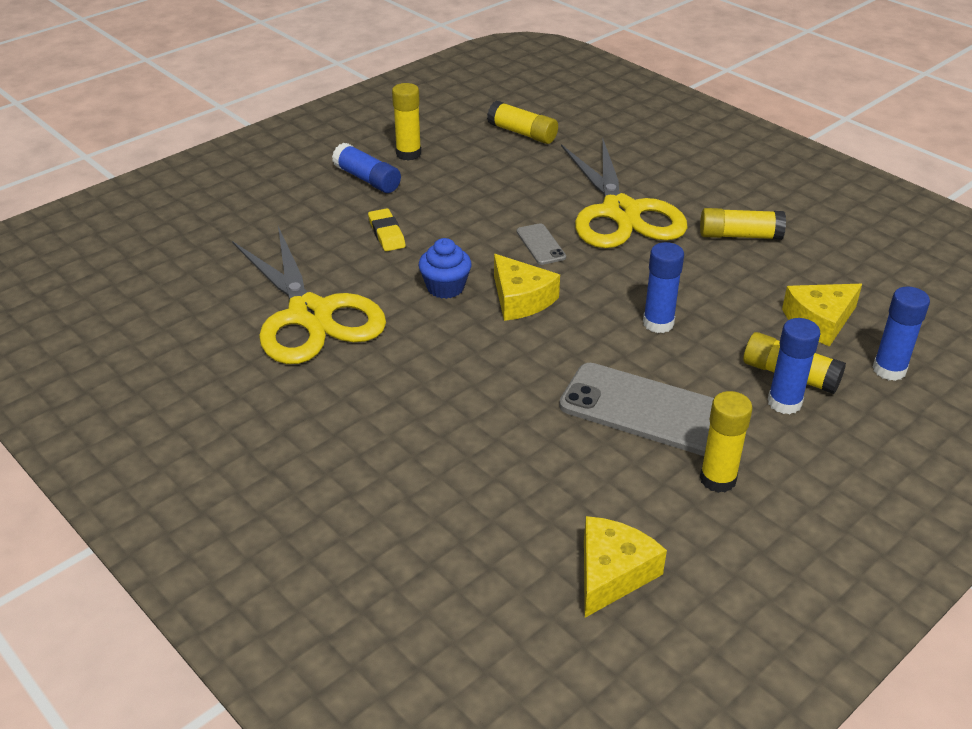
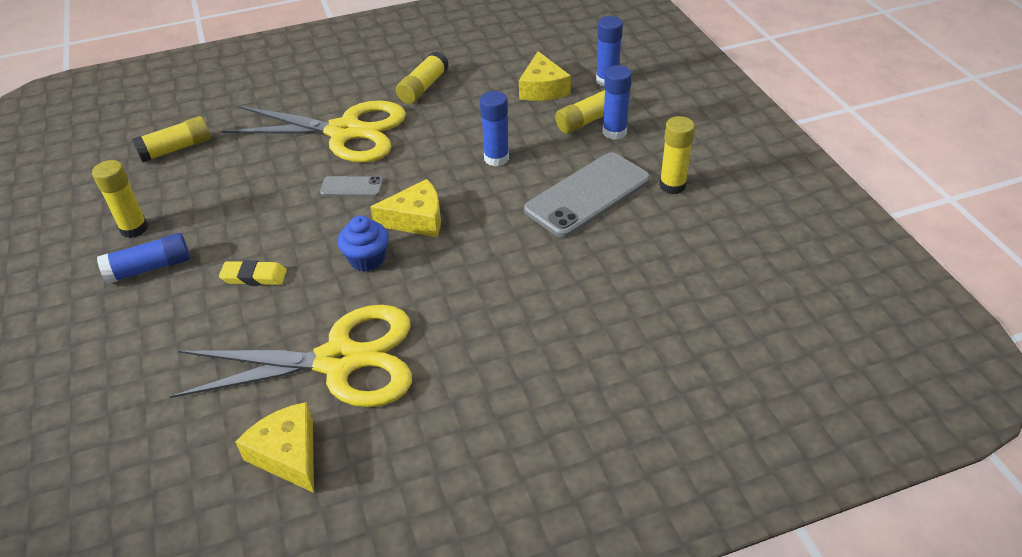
camera: 65 degrees left, 5 degrees up
yellow cheese [584,516,667,618] -> yellow cheese moved to [236,402,314,493]

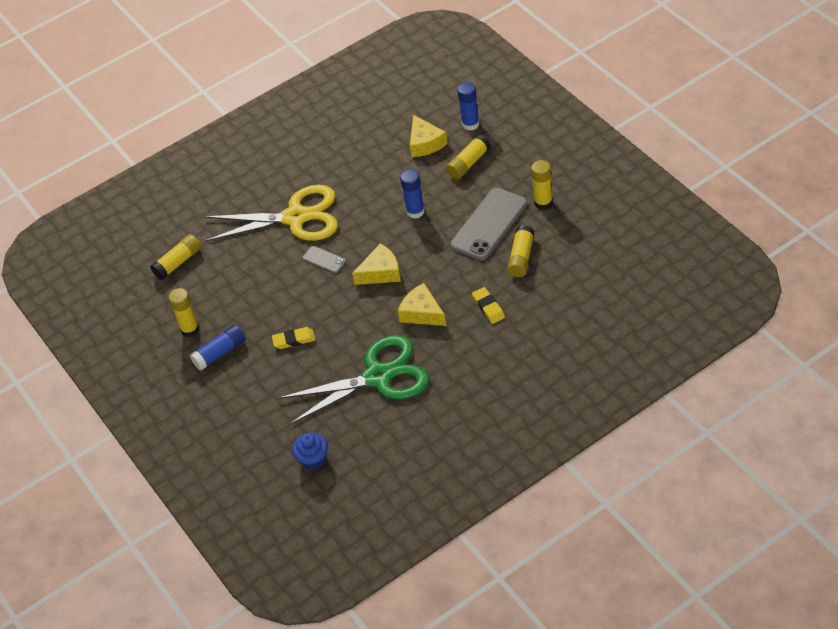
camera: 10 degrees left, 5 degrees up
yellow scissors [170,305,412,407] -> green scissors [277,335,429,425]
yellow cheese [236,402,314,493] -> yellow cheese moved to [398,283,447,326]
grey phone [320,176,383,196] -> grey phone turned 45 degrees clockwise [302,246,346,273]
blue cupcake [338,215,389,272] -> blue cupcake moved to [292,433,328,470]
yellow glue stick [396,51,449,104] -> yellow glue stick moved to [507,225,534,277]
blue glue stick [602,65,632,140] -> none
none -> yellow eraser [472,287,505,324]

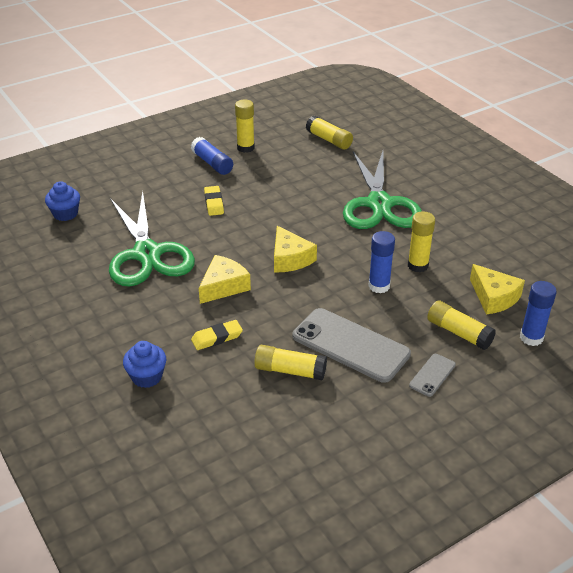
camera: 85 degrees right, 10 degrees down
yellow scissors [204,185,338,242] -> green scissors [343,151,422,229]
grey phone [302,246,346,273] -> grey phone moved to [409,354,456,397]
yellow cheese [410,115,448,157] -> yellow cheese turned 105 degrees counterclockwise [470,264,525,315]
yellow glue stick [531,160,553,210] -> yellow glue stick moved to [408,211,435,272]
none -> blue cupcake [123,341,166,388]

